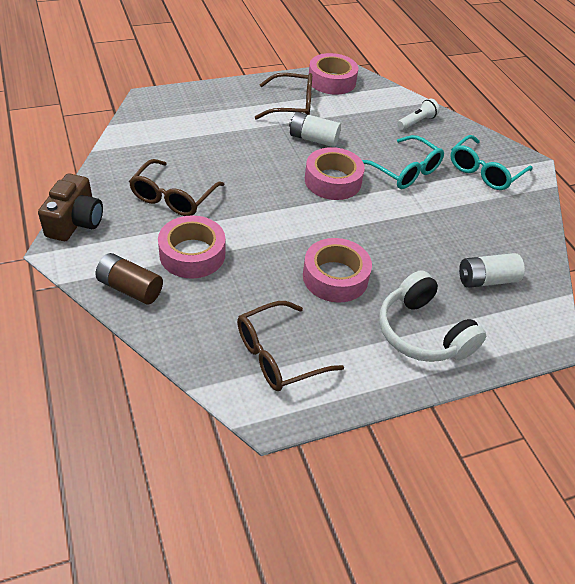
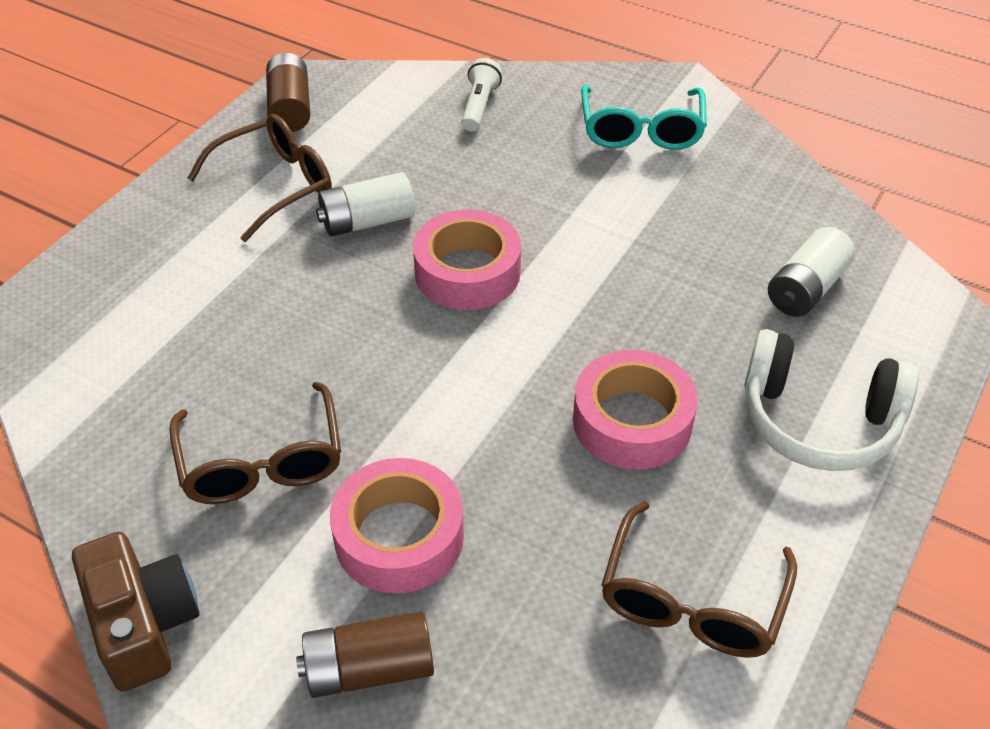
camera: 35 degrees left, 0 degrees up
pink tape [309,53,358,95] -> brown battery [266,53,310,132]
turquoise glasses [362,135,444,189] -> none

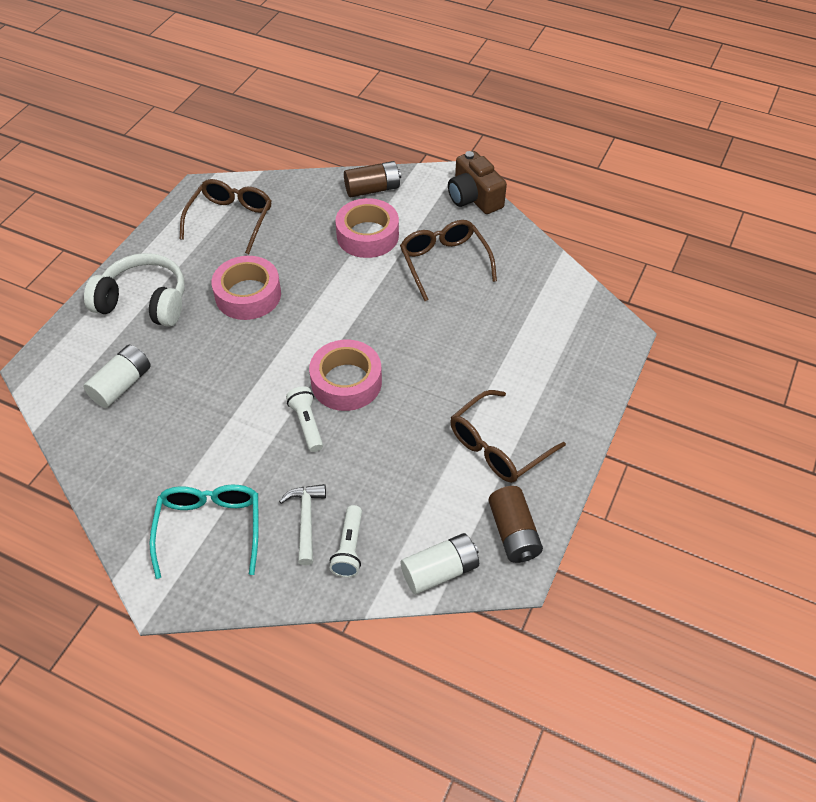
camera: 175 degrees right, 5 degrees up
white battery [316,172,415,237] -> white battery moved to [401,533,479,594]
none -> white hammer [279,484,326,565]
none -> white flashlight [286,386,323,452]

